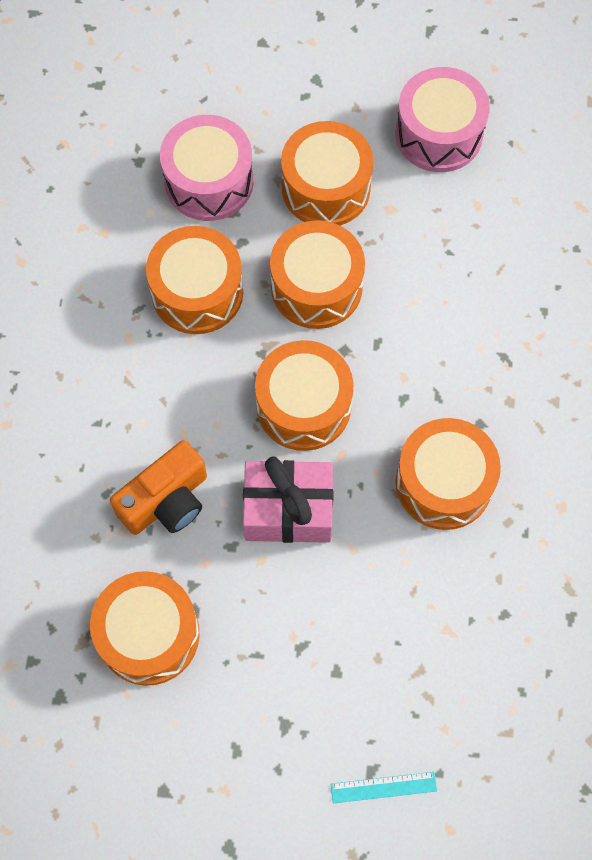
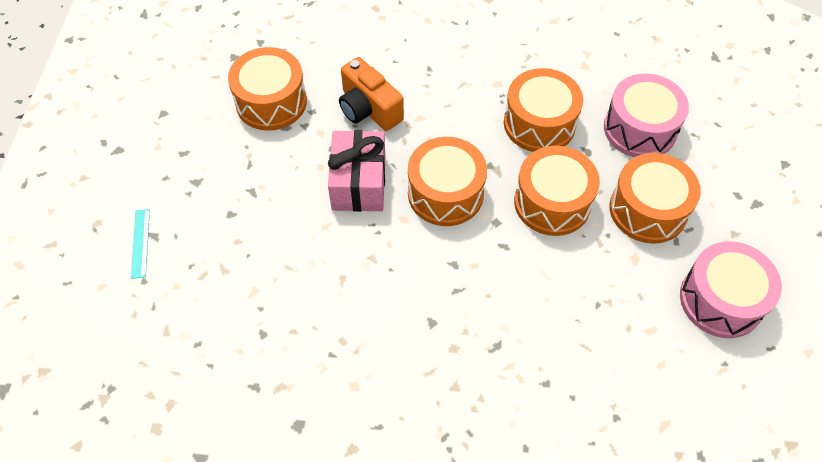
camera: 90 degrees right, 10 degrees down
orange drum [396,418,501,530] -> none

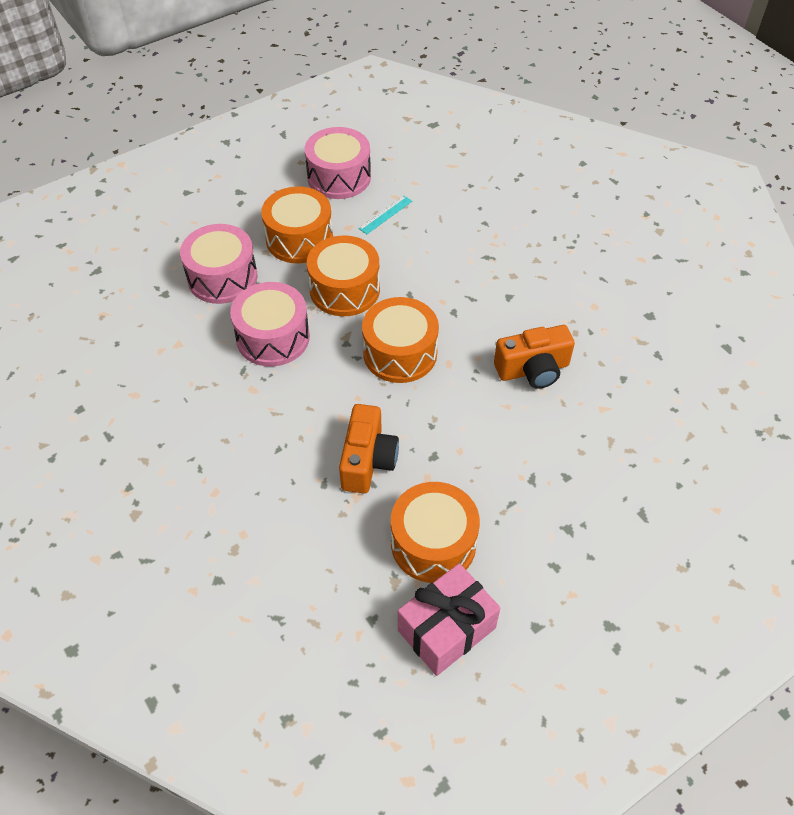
camera: 130 degrees left, 5 degrees down
turquoise ruler [131,209,150,279] -> turquoise ruler moved to [358,196,412,234]
pink gift [328,130,385,212] -> pink gift moved to [398,563,500,676]
orange drum [504,68,583,152] -> pink drum [230,282,310,367]
none -> orange camera [494,325,575,389]

